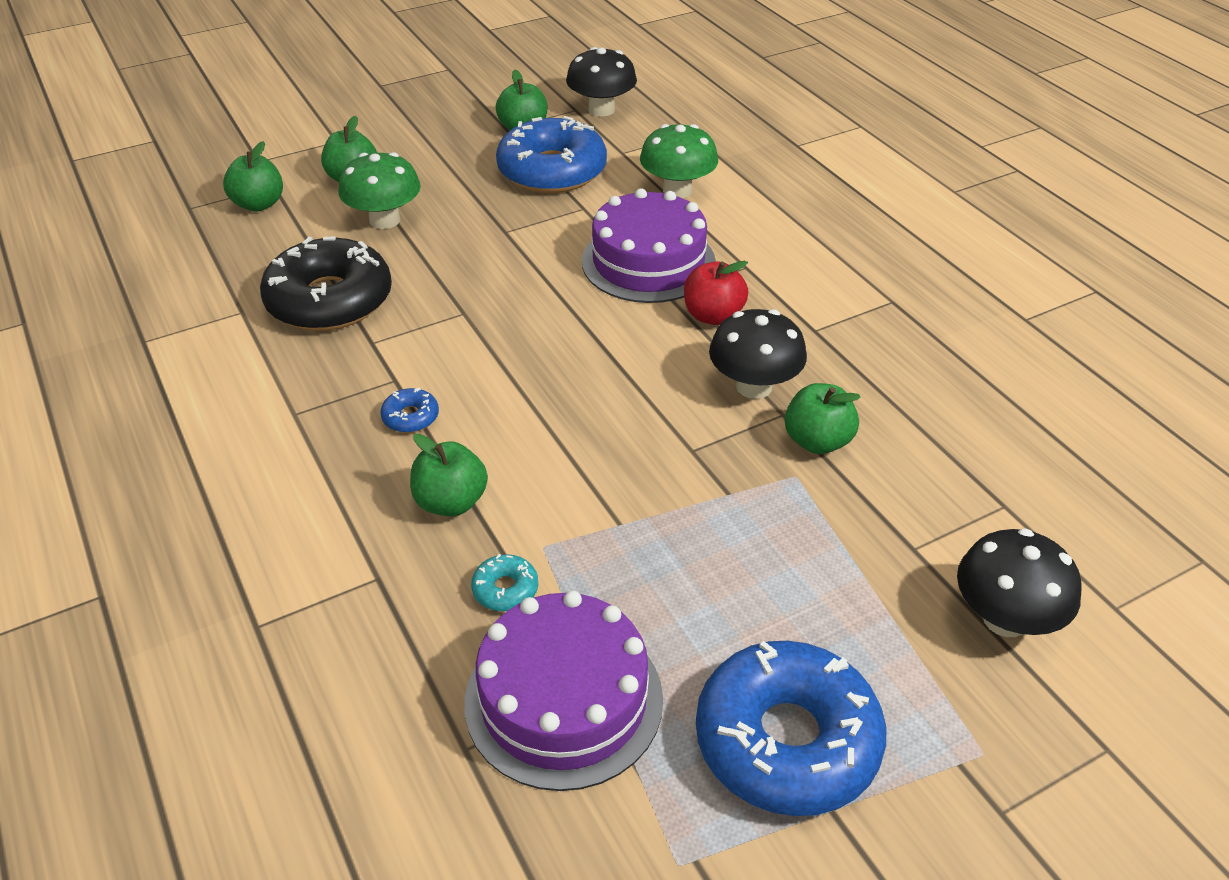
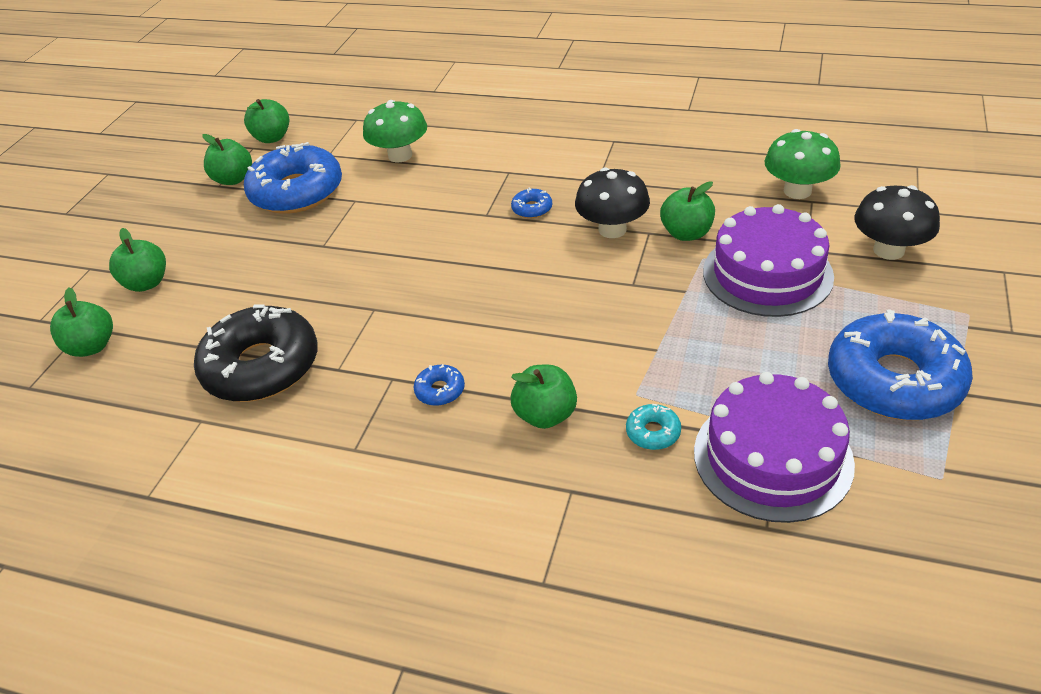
camera: 40 degrees left, 0 degrees up
green mushroom [338,152,421,229] -> green mushroom moved to [764,129,841,199]
black mushroom [566,47,637,116] -> green apple [244,99,289,143]
purple cake [582,188,716,303] -> purple cake moved to [703,204,834,317]
red apple [684,261,748,325] -> blue donut [511,188,552,218]

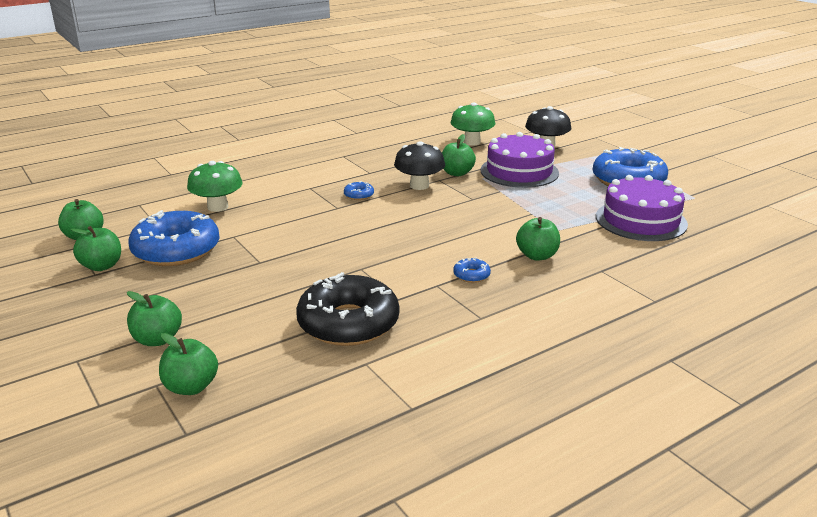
camera: 55 degrees left, 15 degrees down
turquoise donut [626,404,681,450] -> none

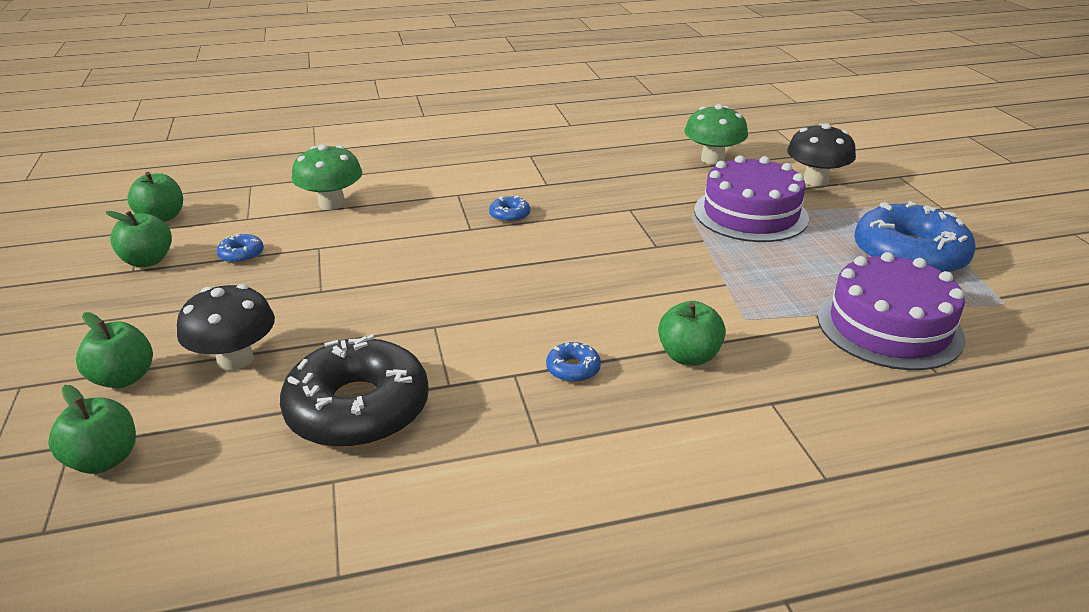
camera: 20 degrees right, 5 degrees up
blue donut [128,210,220,266] -> blue donut [217,233,264,264], size x0.40
black mushroom [394,141,445,190] -> black mushroom moved to [177,284,275,371]
green apple [442,134,476,176] -> none

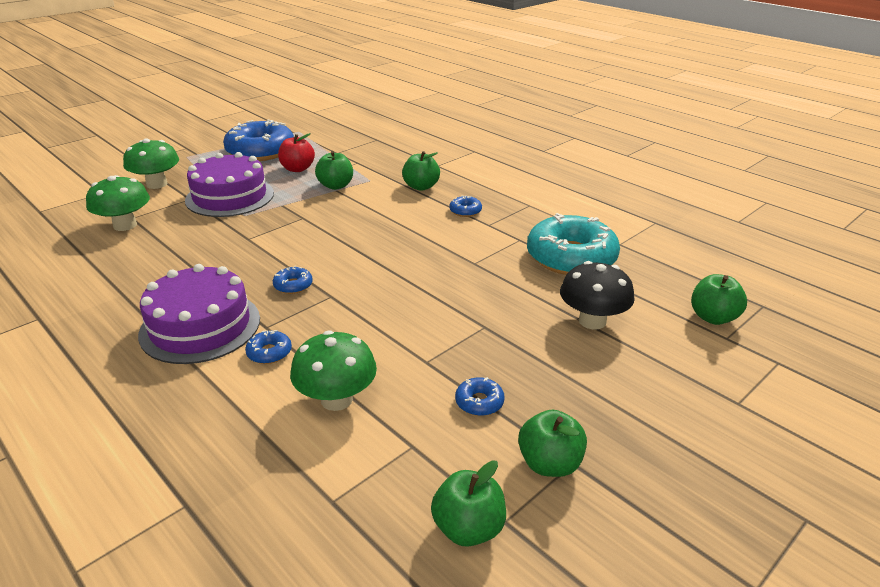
camera: 120 degrees left, 0 degrees up
green apple [76,312,153,388] -> green apple moved to [315,151,353,190]
black donut [280,334,429,448] -> turquoise donut [527,213,620,275]
black mushroom [787,123,856,186] -> green mushroom [123,138,179,189]
purple cake [817,252,965,370] -> purple cake moved to [138,264,260,364]
none -> blue donut [245,330,292,364]
none -> red apple [278,133,315,172]

